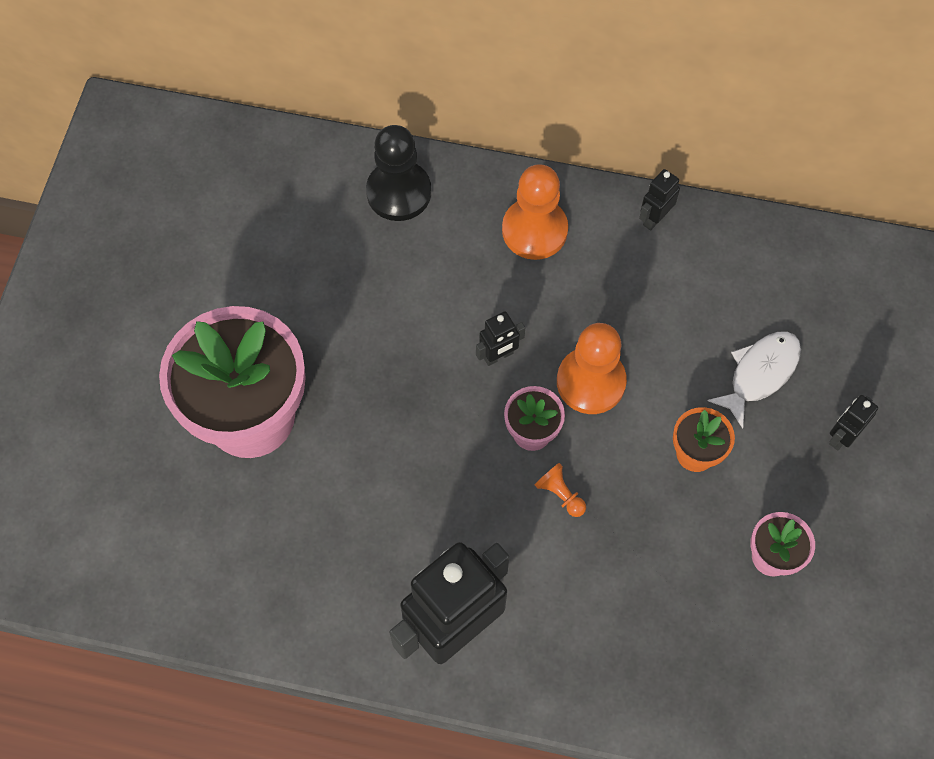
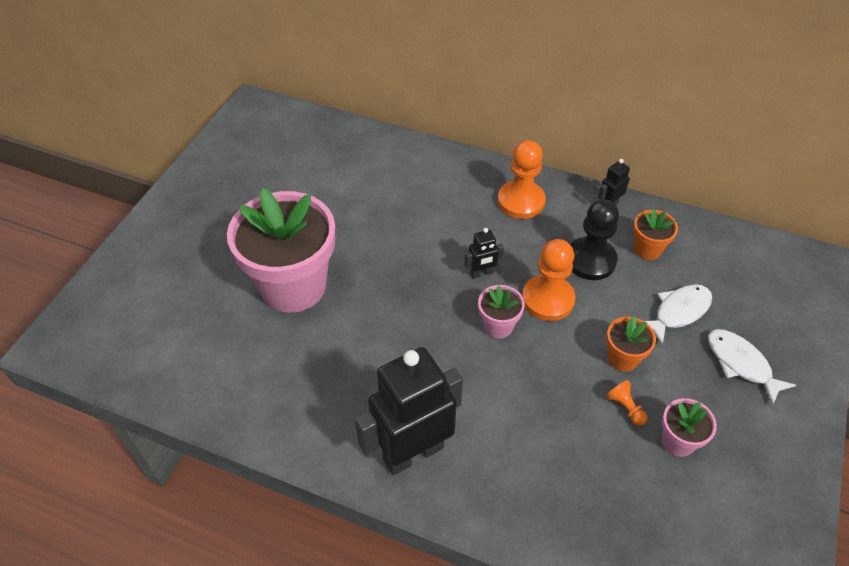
camera: 10 degrees right, 15 degrees down
black pawn [366,125,431,221] -> black pawn moved to [570,199,619,280]
orange pawn [534,463,586,517] -> orange pawn moved to [606,380,648,426]
black robot [829,395,878,451] -> white fish [708,329,796,406]
none -> orange flower pot [633,209,678,260]

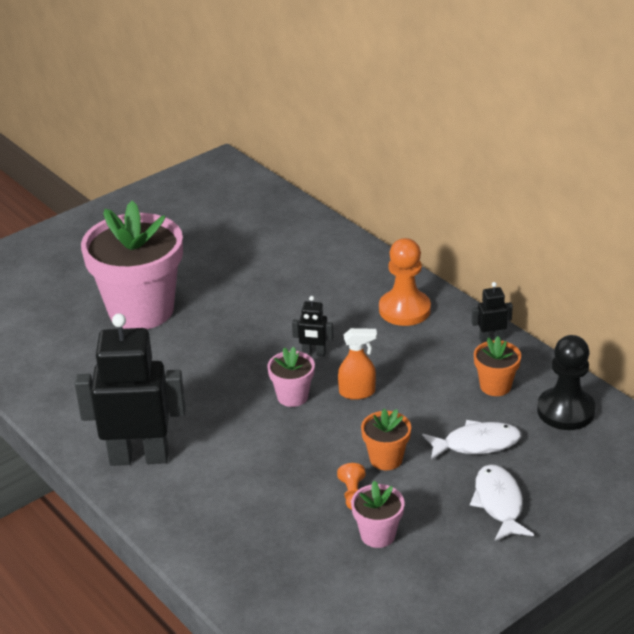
camera: 30 degrees right, 15 degrees down
orange pawn [522,239,576,321] -> orange spray bottle [338,328,377,400]
black pawn [570,199,619,280] -> black pawn moved to [537,335,596,430]

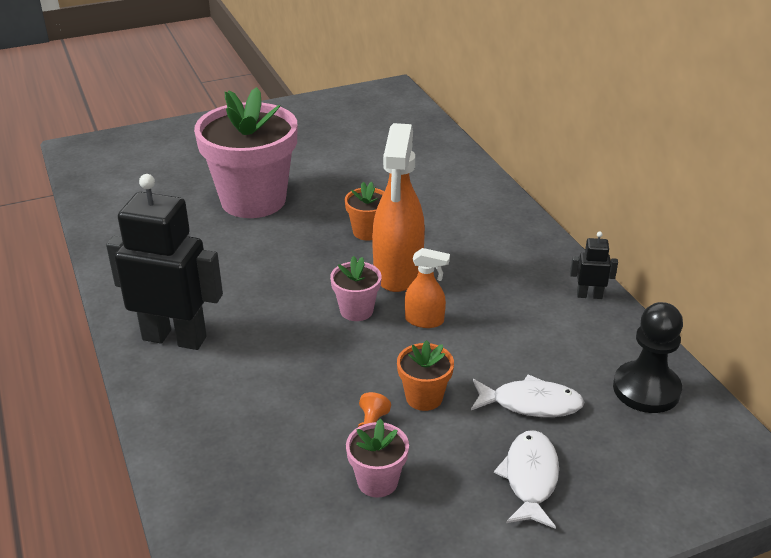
camera: 15 degrees right, 0 degrees up
black robot [292,296,333,357] -> orange spray bottle [372,123,425,292]
orange pawn [379,238,431,326] -> none
orange flower pot [474,336,521,396] -> orange flower pot moved to [345,182,384,241]

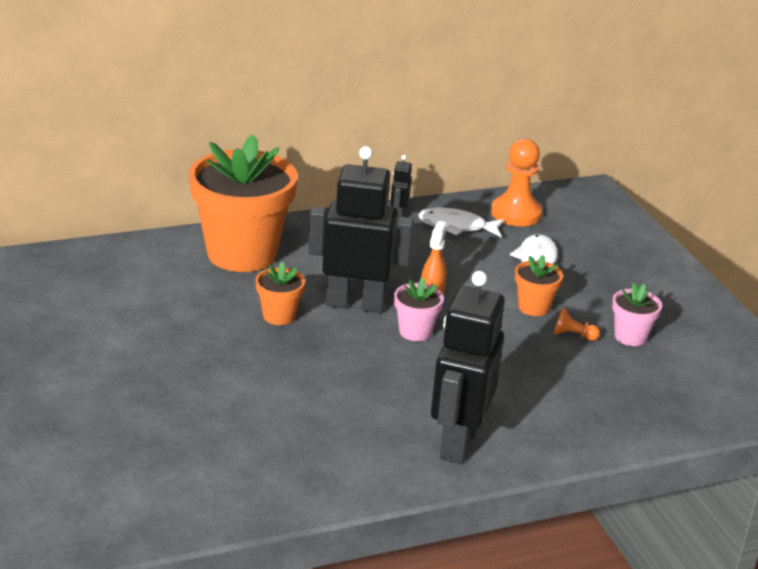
camera: 90 degrees left, 5 degrees down
pink flower pot [194,87,298,218] -> none
orange spray bottle [372,123,425,292] -> black robot [308,146,414,313]
white fish [494,430,559,529] -> white fish moved to [418,208,505,237]
black pawn [613,302,683,413] -> orange pawn [491,138,542,226]
none -> orange flower pot [189,135,297,272]

